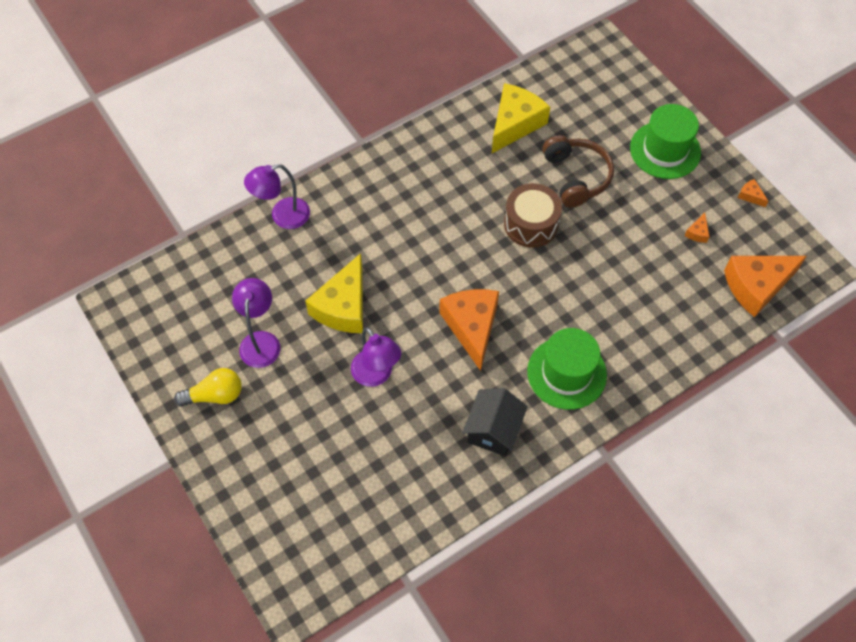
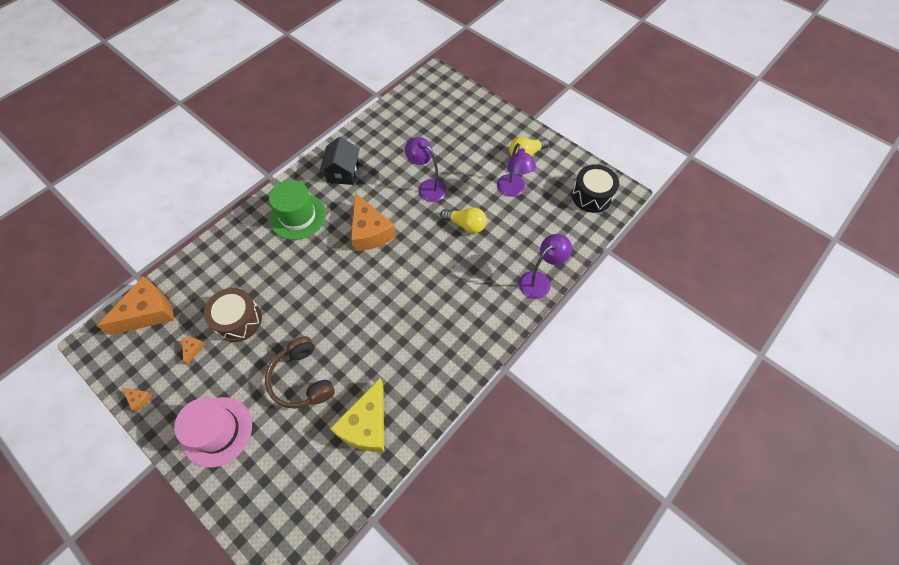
camera: 165 degrees right, 0 degrees up
yellow cheese [305,253,363,333] -> yellow light bulb [440,208,487,233]
brown drum [504,183,562,248] -> brown drum moved to [204,288,262,342]
green hat [630,104,701,179] -> pink hat [174,397,252,468]
none -> black drum [572,164,619,213]

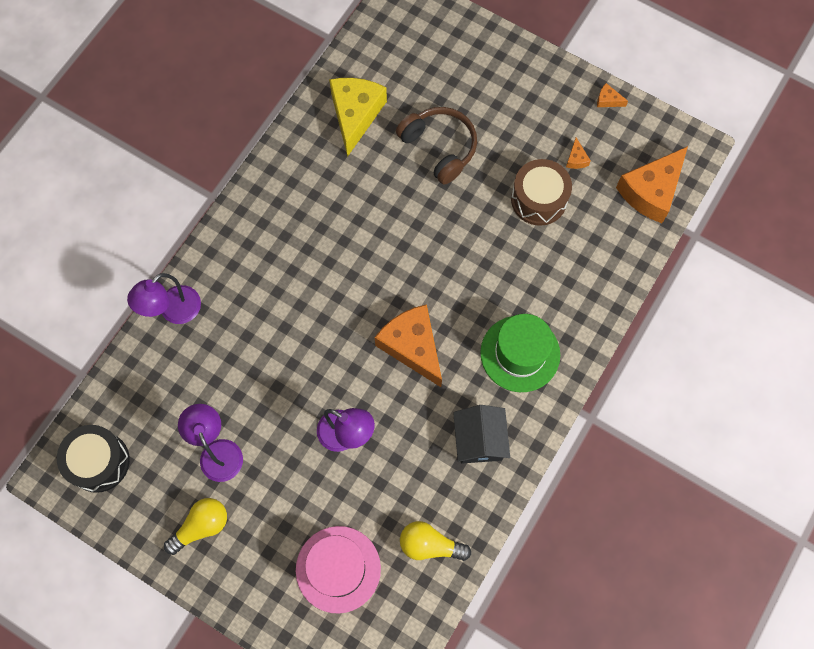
camera: 170 degrees right, 10 degrees up
pink hat [174,397,252,468] -> pink hat moved to [296,526,381,614]
yellow light bulb [440,208,487,233] -> yellow light bulb moved to [400,521,471,561]

